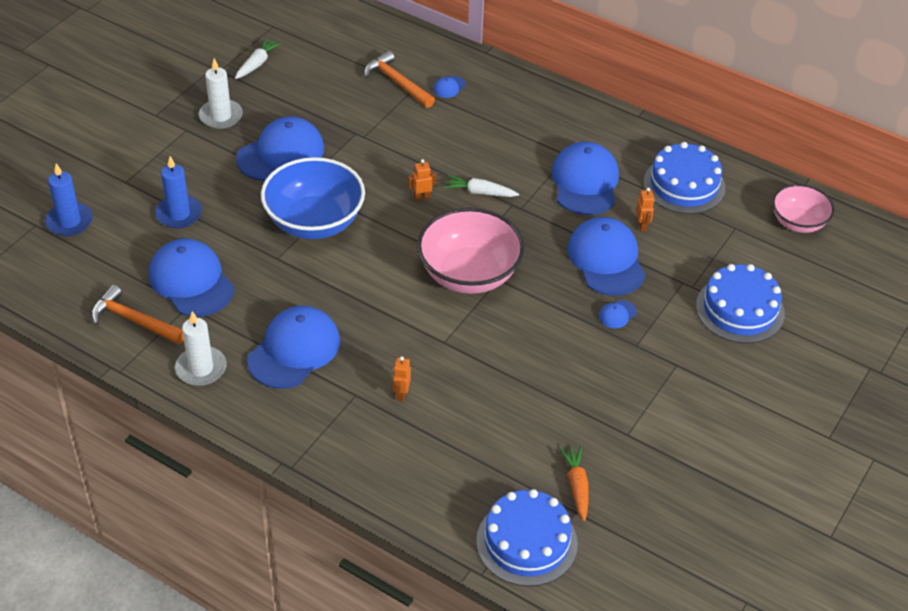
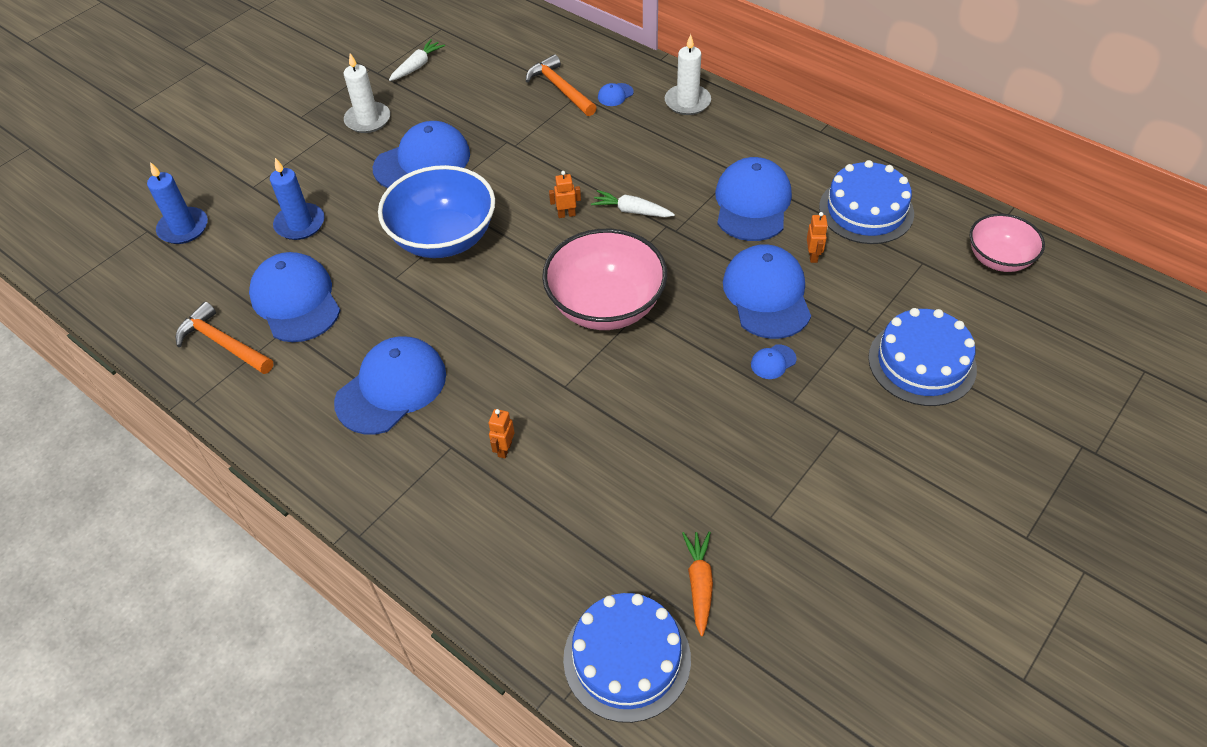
camera: 10 degrees right, 5 degrees up
white candle [175,311,227,386] -> white candle moved to [665,34,711,115]

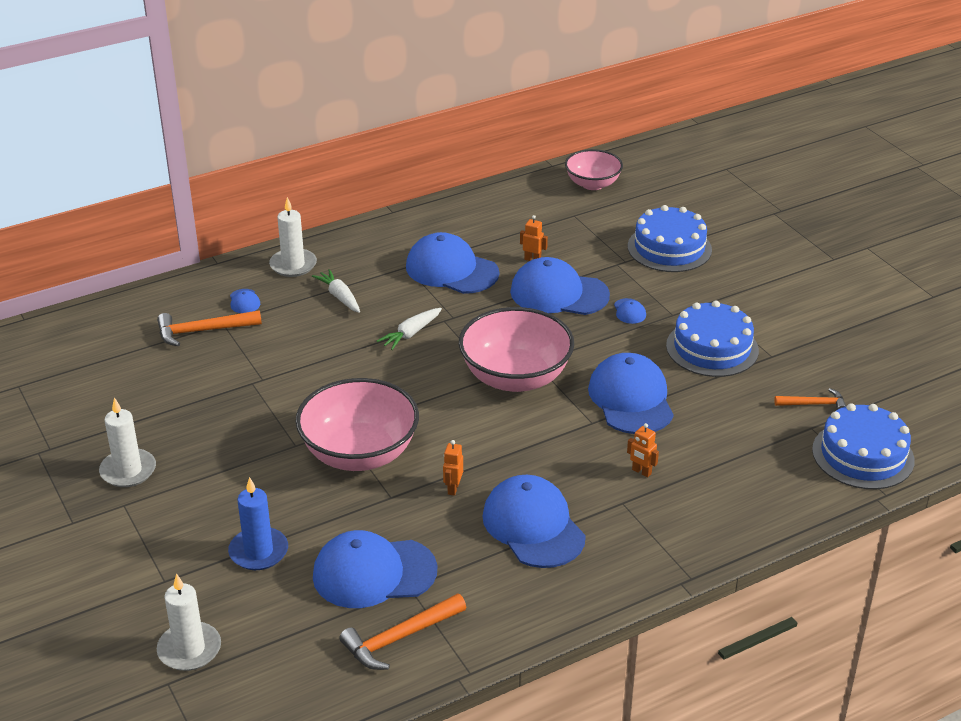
camera: 70 degrees left, 15 degrees down
blue candle [147,162,208,244] -> white candle [157,573,221,671]
blue cap [373,121,470,188] -> blue cap moved to [588,353,674,434]
blue bowl [378,165,495,258] -> pink bowl [295,378,419,471]
white carrot [389,39,445,81] -> white carrot moved to [312,269,360,313]
orange robot [549,171,581,218] -> orange robot moved to [443,440,463,496]
orange carrot [682,532,713,636] -> orange hammer [774,388,846,410]
blue cake [819,160,914,244] -> blue cake moved to [666,301,759,377]

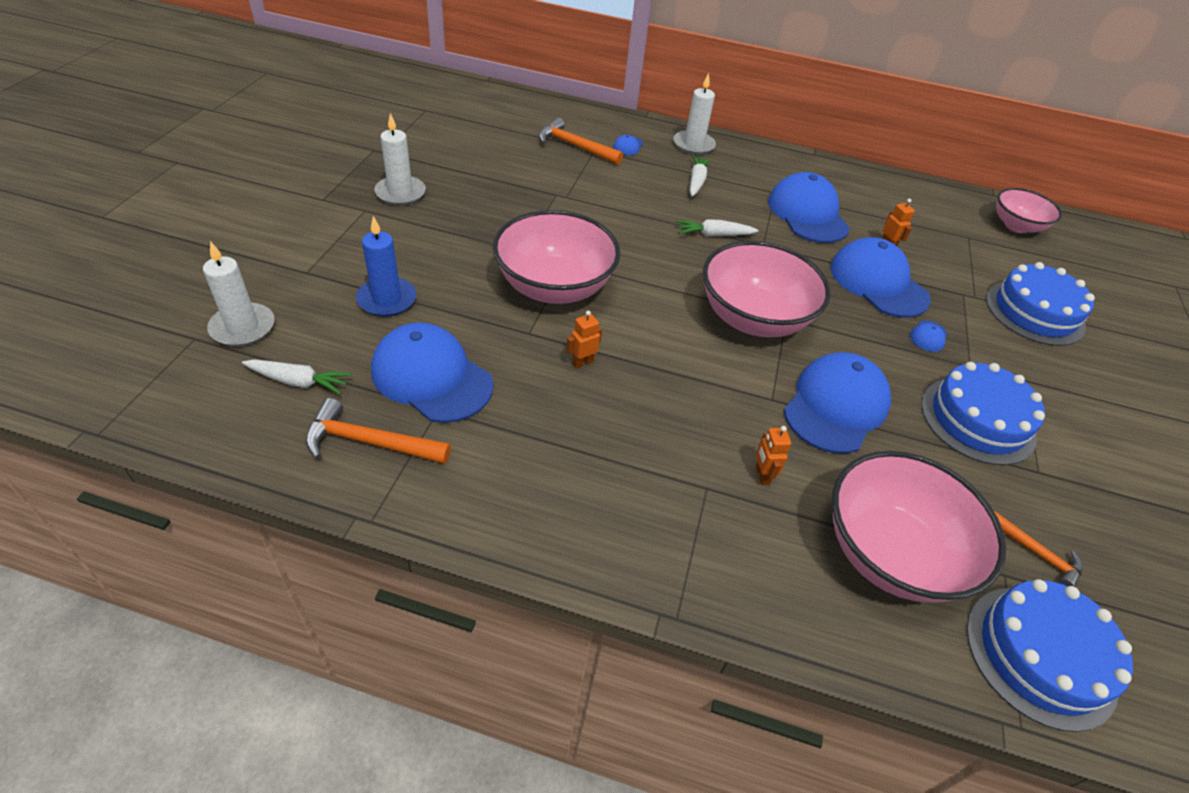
camera: 40 degrees right, 10 degrees up
blue cap [483,475,586,568] -> none
none -> white carrot [242,359,352,394]
none -> pink bowl [832,451,1006,603]

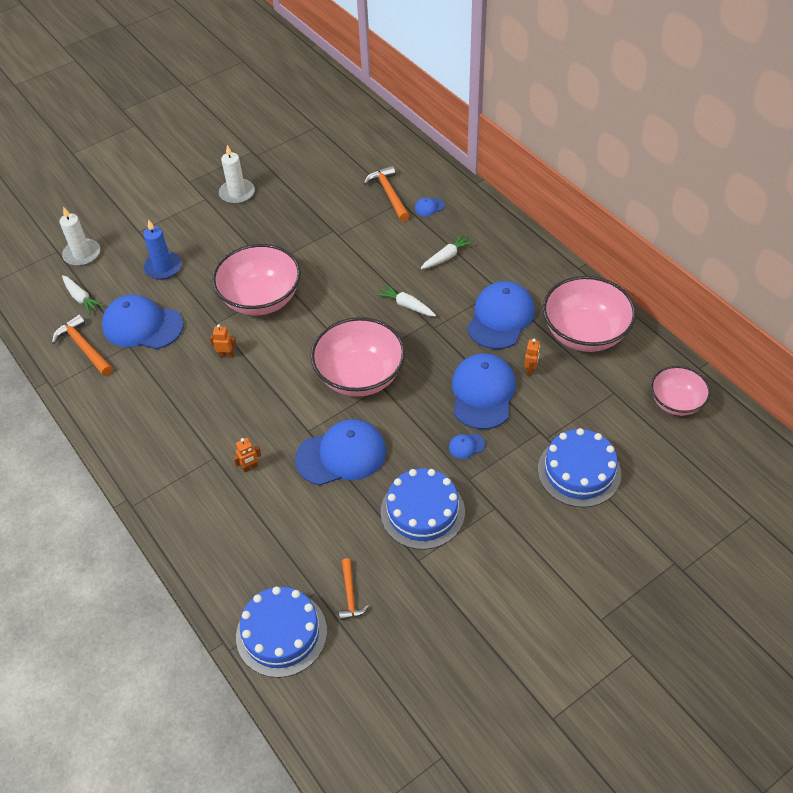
camera: 45 degrees right, 5 degrees up
blue cap [371,322,494,423] -> blue cap turned 60 degrees counterclockwise [102,295,184,349]
white candle [673,73,716,155] -> none
orange robot [756,426,791,485] -> orange robot turned 150 degrees counterclockwise [233,438,261,473]
pink bowl [832,451,1006,603] -> pink bowl moved to [543,276,636,352]

